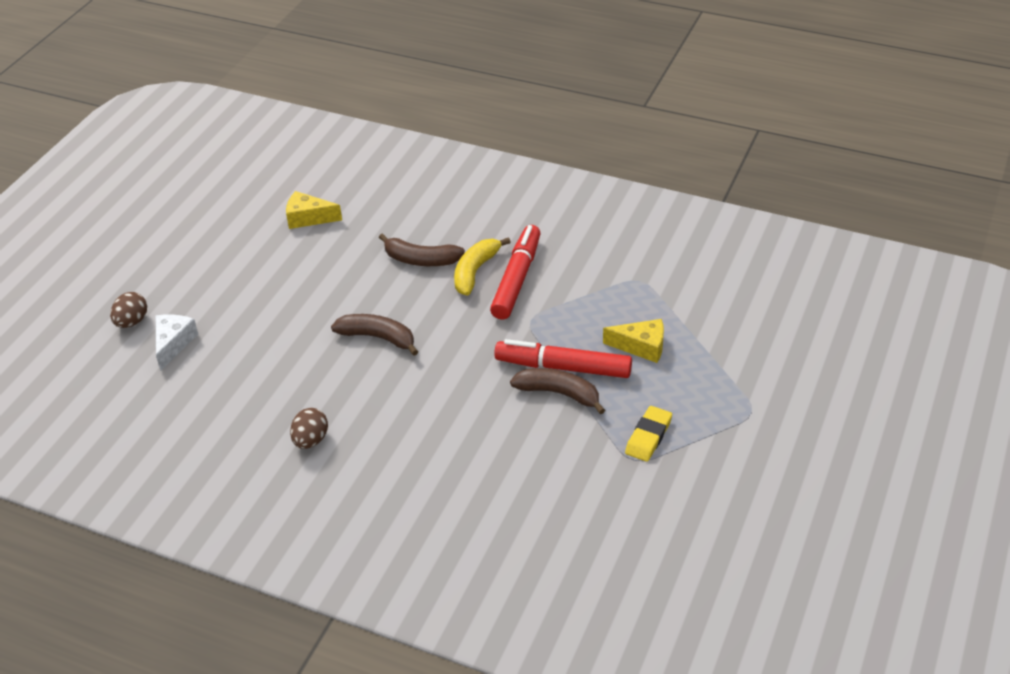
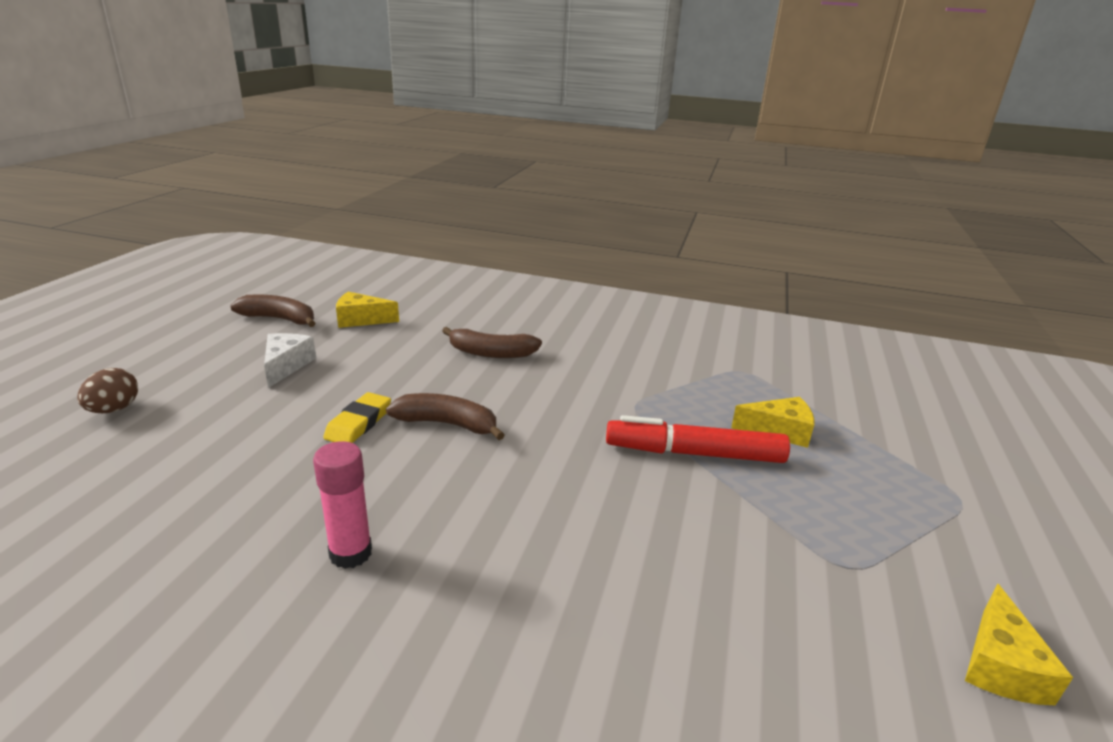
camera: 10 degrees left, 15 degrees down
white cheese [156,314,198,371] -> white cheese moved to [264,333,316,388]
brown egg [290,408,328,449] -> pink glue stick [313,441,372,569]
yellow banana [454,237,511,296] -> none
red marker [490,225,541,319] -> none
brown banana [510,368,605,414] -> brown banana moved to [230,295,315,327]
yellow eraser [625,406,672,462] -> yellow eraser moved to [323,392,391,443]
none -> yellow cheese [965,584,1073,705]

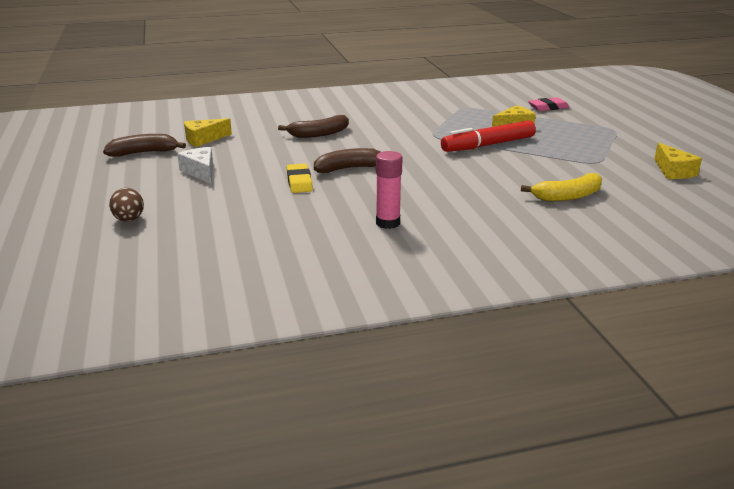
camera: 30 degrees left, 0 degrees up
none -> yellow banana [521,173,602,201]
none -> pink eraser [528,97,570,111]

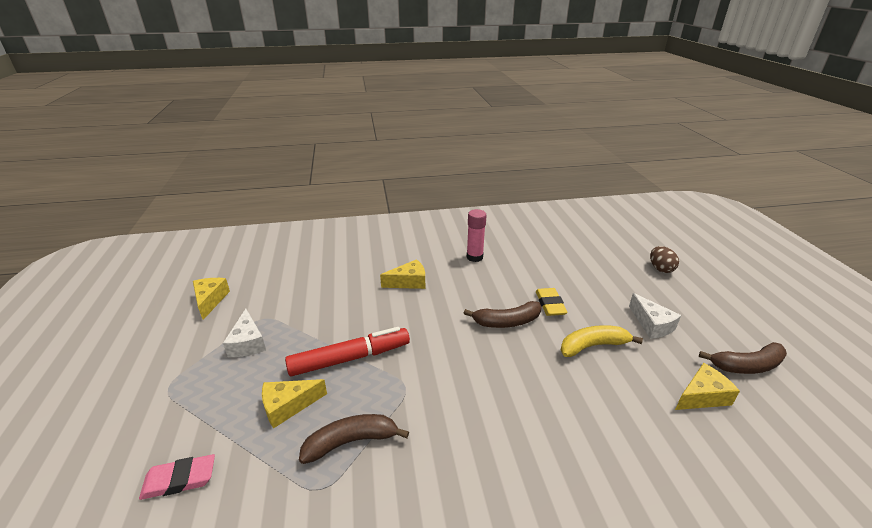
camera: 175 degrees left, 5 degrees up
brown banana [278,115,349,138] -> brown banana moved to [299,414,409,464]
yellow banana [521,173,602,201] -> yellow banana moved to [561,325,643,357]
none -> white cheese [223,309,266,357]
none -> yellow cheese [380,259,425,289]

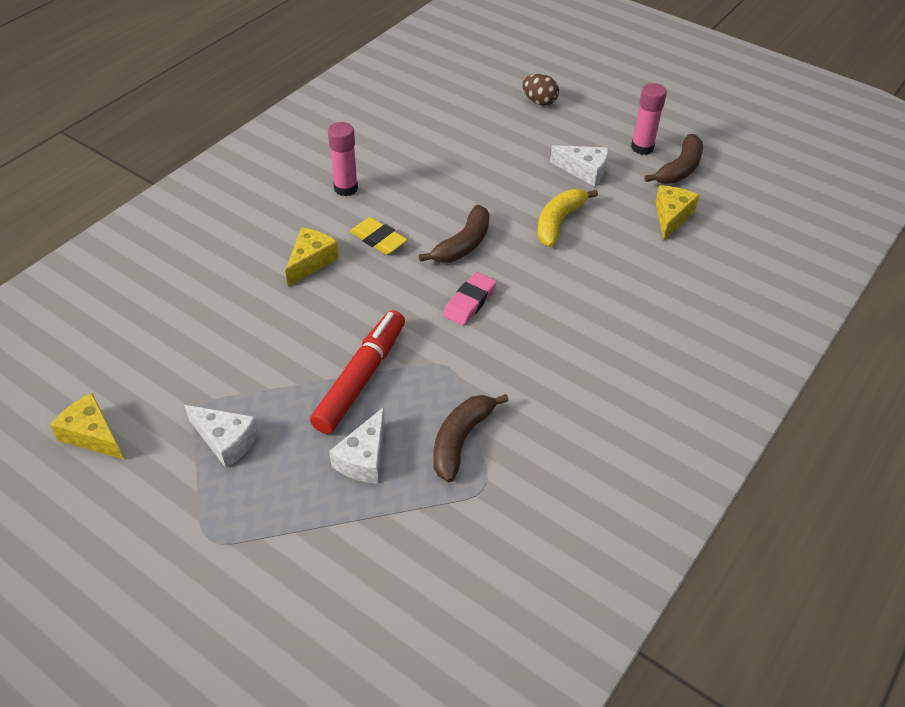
camera: 45 degrees left, 15 degrees up
pink eraser [139,454,215,500] -> pink eraser moved to [443,272,497,326]
yellow cheese [262,379,327,429] -> white cheese [329,407,385,484]
yellow eraser [536,288,568,316] -> yellow eraser moved to [350,217,408,255]
none -> pink glue stick [631,83,667,155]

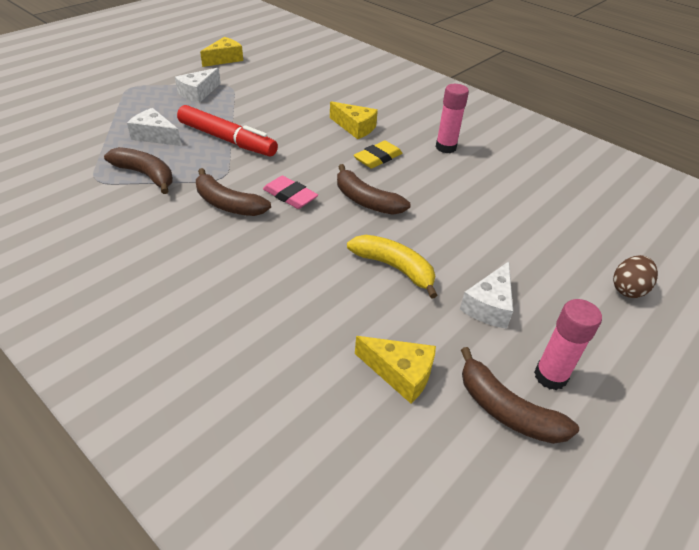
camera: 95 degrees right, 5 degrees down
none -> brown banana [196,168,271,216]

